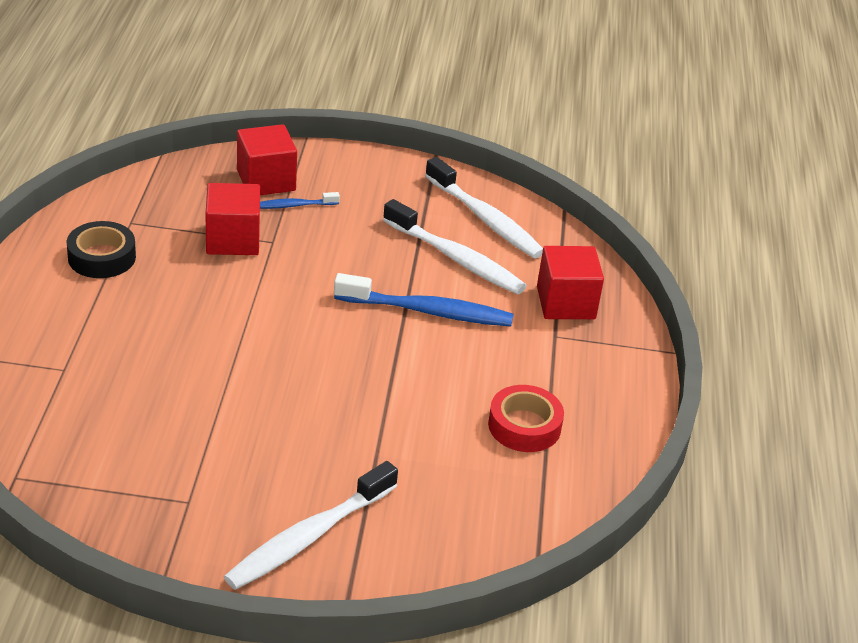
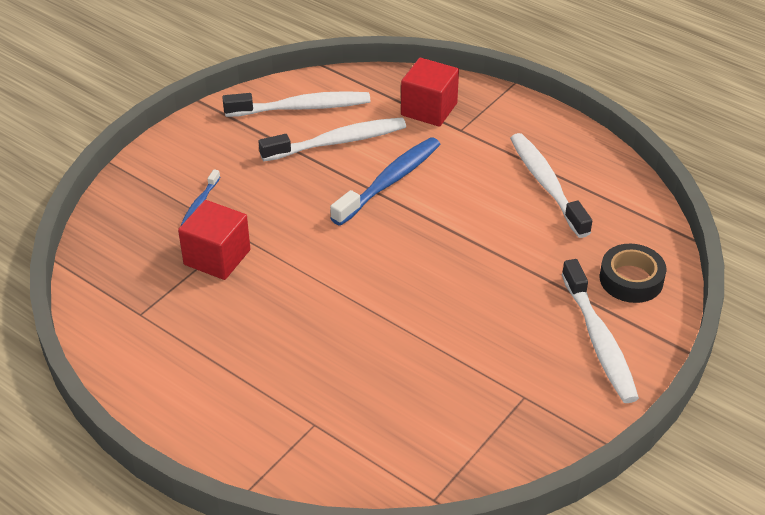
camera: 55 degrees left, 5 degrees up
black tape [66,221,136,278] -> black tape moved to [600,244,667,303]
red cube [237,124,297,195] -> none
red tape [488,385,564,452] -> white toothbrush [510,133,592,238]

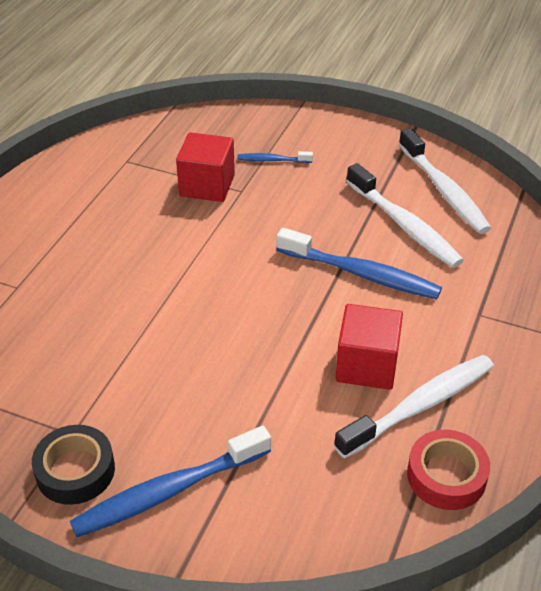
camera: 75 degrees right, 0 degrees up
red cube [401,58,459,127] -> red cube moved to [336,304,403,390]
white toothbrush [562,259,639,403] -> blue toothbrush [70,426,271,537]
black tape [600,244,667,303] -> black tape moved to [32,425,115,505]
none -> red tape [407,430,490,510]

